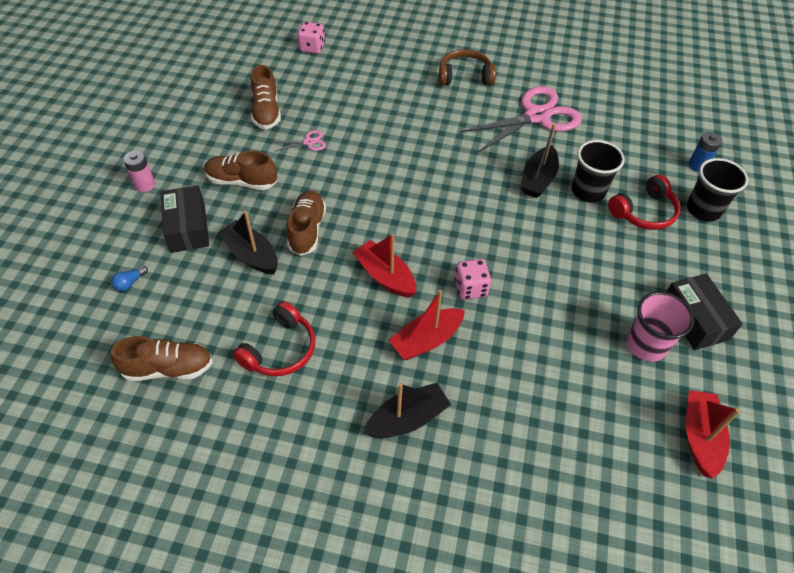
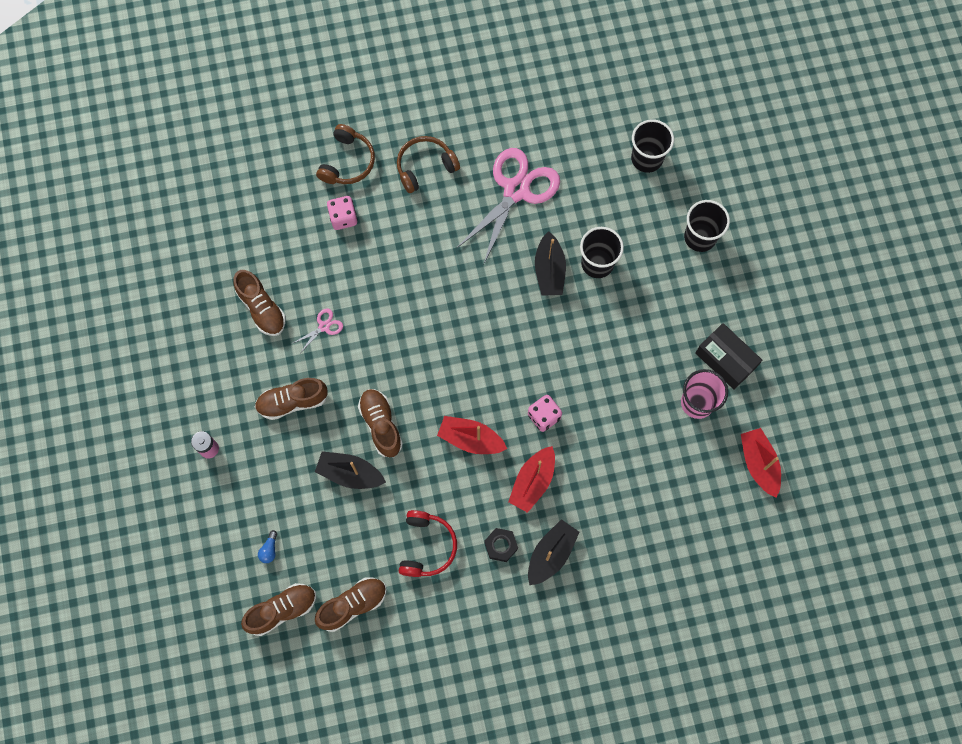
camera: 25 degrees left, 20 degrees up
black box [161,185,209,253] -> none
pink dice [298,22,325,54] -> pink dice moved to [327,196,358,230]
red headphones [608,175,680,230] -> none
blue battery [688,132,722,172] -> none
none -> brown shoe [241,583,316,636]
none -> brown headphones [316,124,375,184]
none -> black nut [484,528,518,562]
none -> black cup [631,119,674,173]

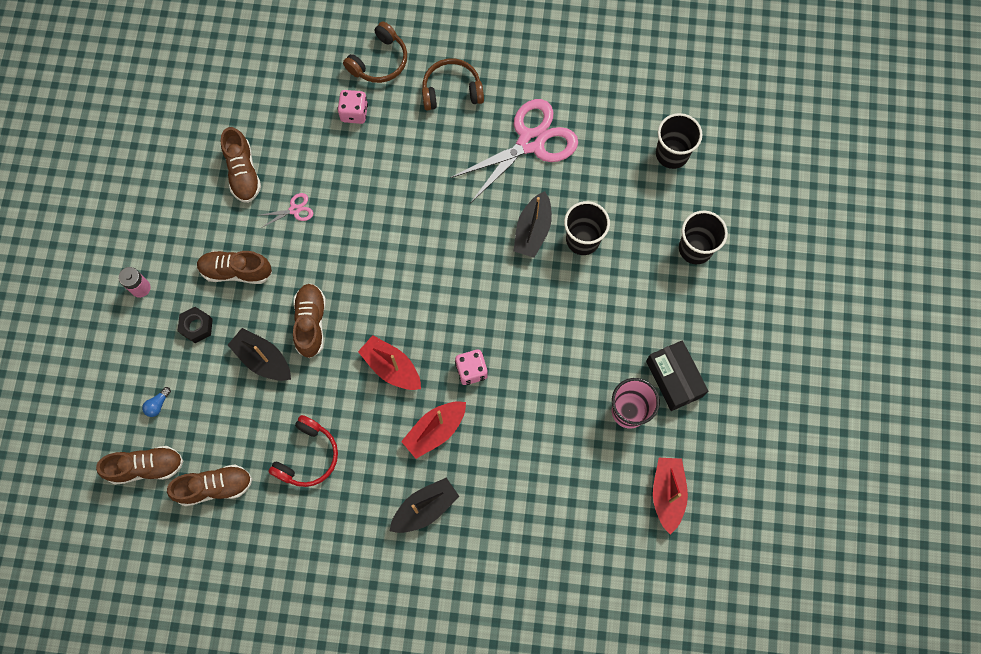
camera: 20 degrees right, 0 degrees up
black nut [484,528,518,562] -> black nut moved to [178,307,213,343]

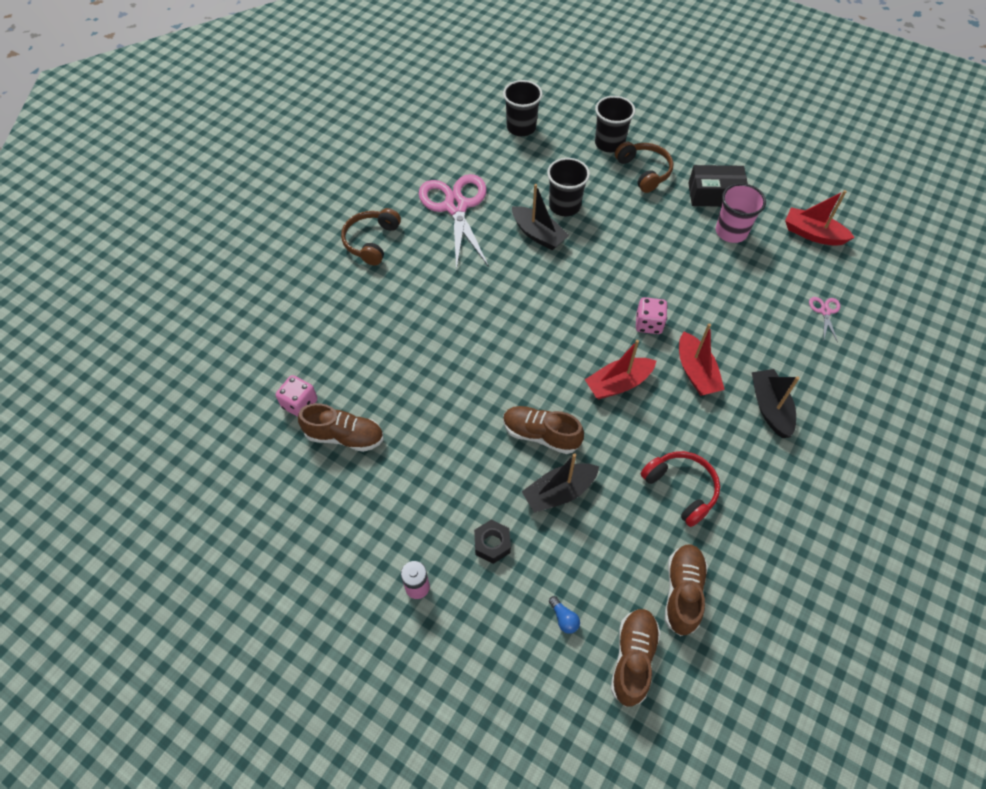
camera: 65 degrees left, 15 degrees down
brown shoe [197,251,272,284] -> none
pink scissors [261,193,313,228] -> pink scissors moved to [809,297,840,342]
pink dice [337,90,368,124] -> pink dice moved to [276,375,317,417]
brown headphones [343,22,407,83] -> brown headphones moved to [615,142,674,193]

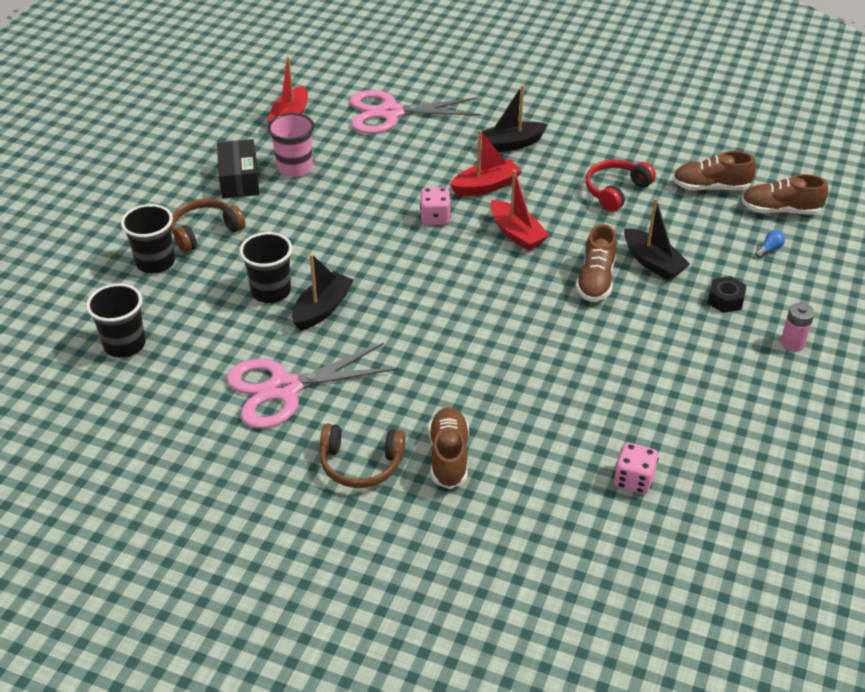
camera: 100 degrees left, 15 degrees down
brown shoe [298,403,384,452] -> brown shoe moved to [428,407,469,489]
pink scissors [809,297,840,342] -> pink scissors [350,90,481,134], size x2.44

